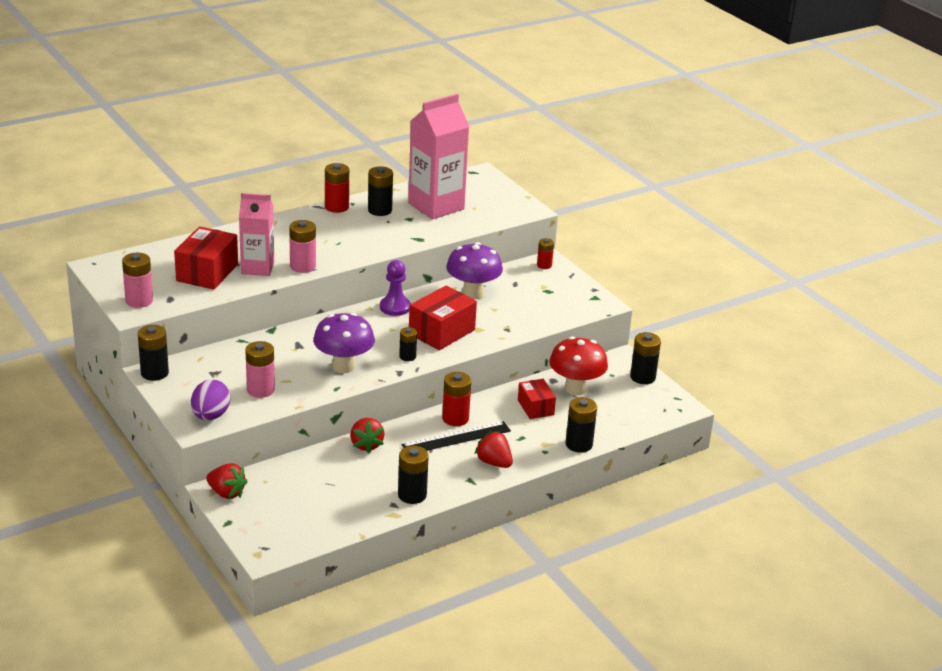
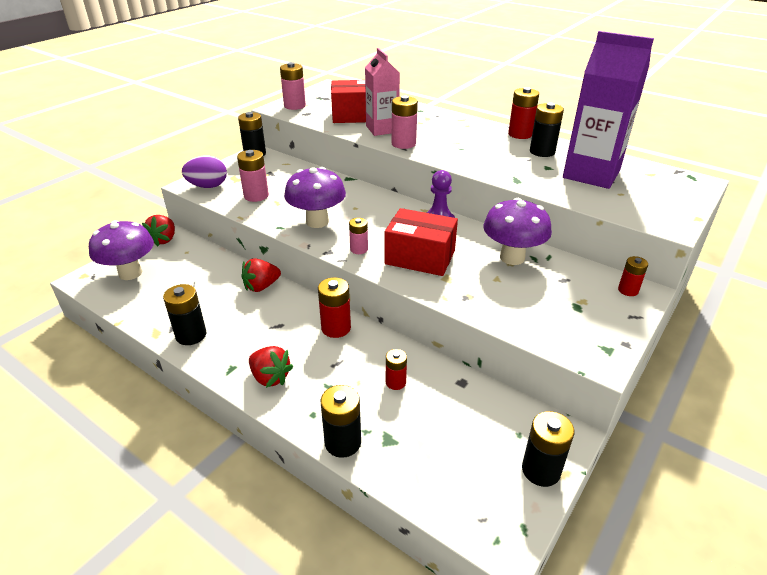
camera: 70 degrees right, 5 degrees up
black battery [399,327,417,361] -> pink battery [349,218,368,254]
black ruler [401,421,511,451] -> none
pink carton [408,94,469,219] -> purple carton [563,31,654,189]
red strawberry [474,431,513,468] -> red strawberry turned 105 degrees clockwise [249,346,293,388]
red box [518,379,556,419] -> red battery [386,349,407,390]
red mushroom [549,336,608,395] -> none
none -> purple mushroom [89,220,154,280]

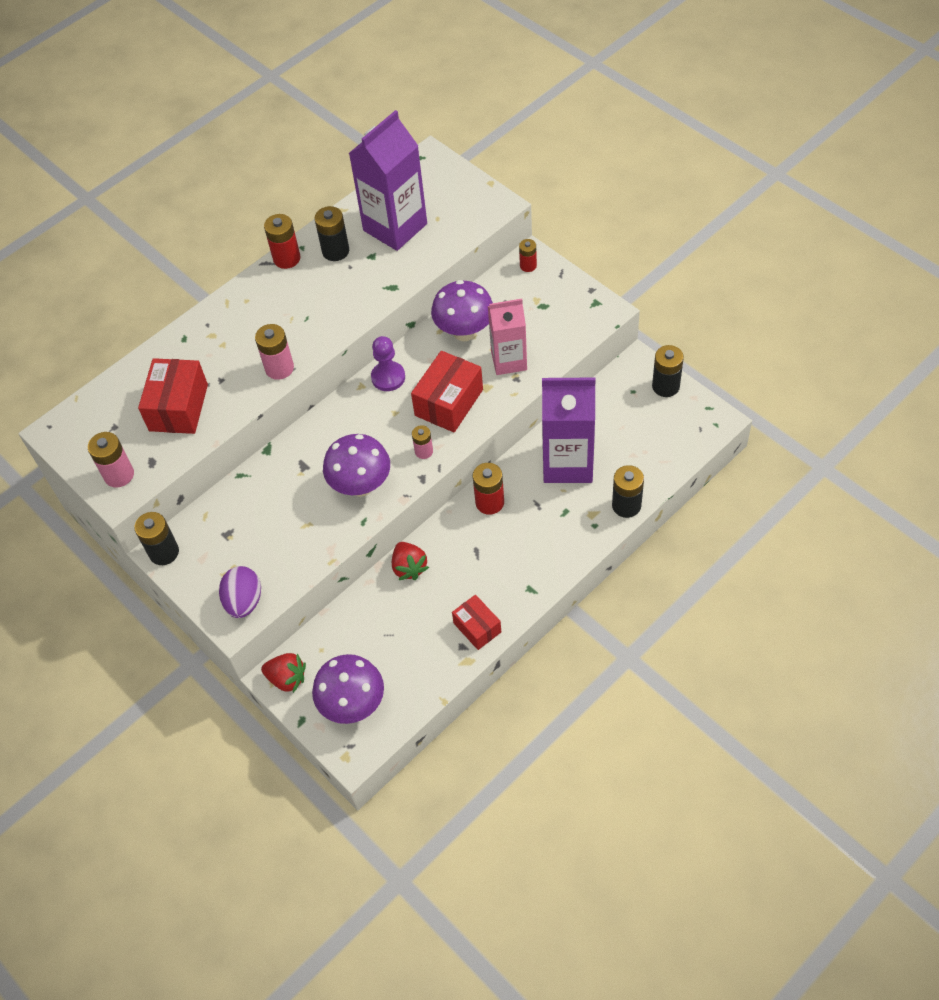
camera: 75 degrees left, 20 degrees up
black battery [163,284,206,345] -> red box [452,595,501,650]
pink battery [237,150,269,202] -> none
red strawberry [249,346,293,388] -> none
pink carton [365,48,400,136] -> pink carton moved to [488,299,527,375]
red battery [386,349,407,390] -> purple carton [542,378,596,483]

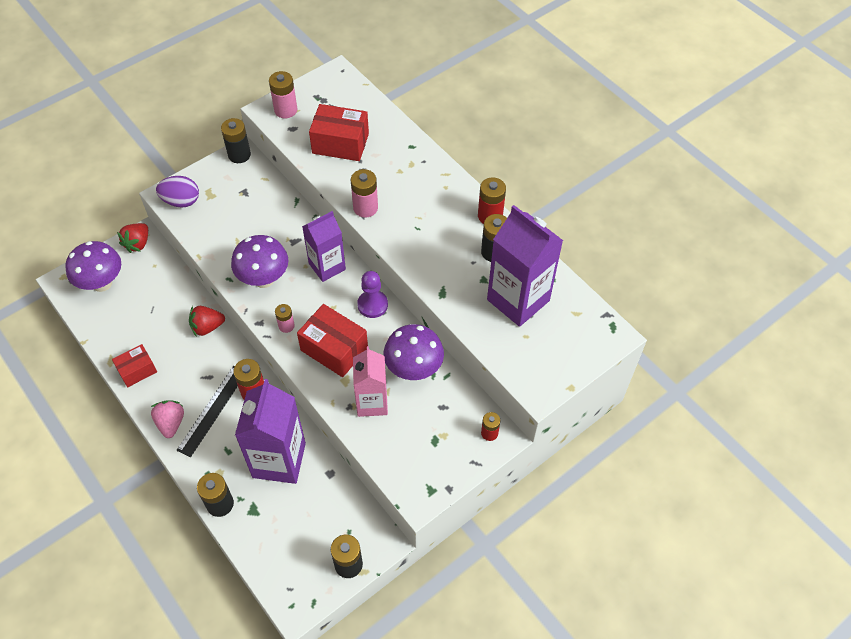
camera: 90 degrees right, 0 degrees up
none -> pink strawberry [151,400,184,438]
none -> black ruler [176,366,238,457]
none -> purple carton [302,211,346,282]

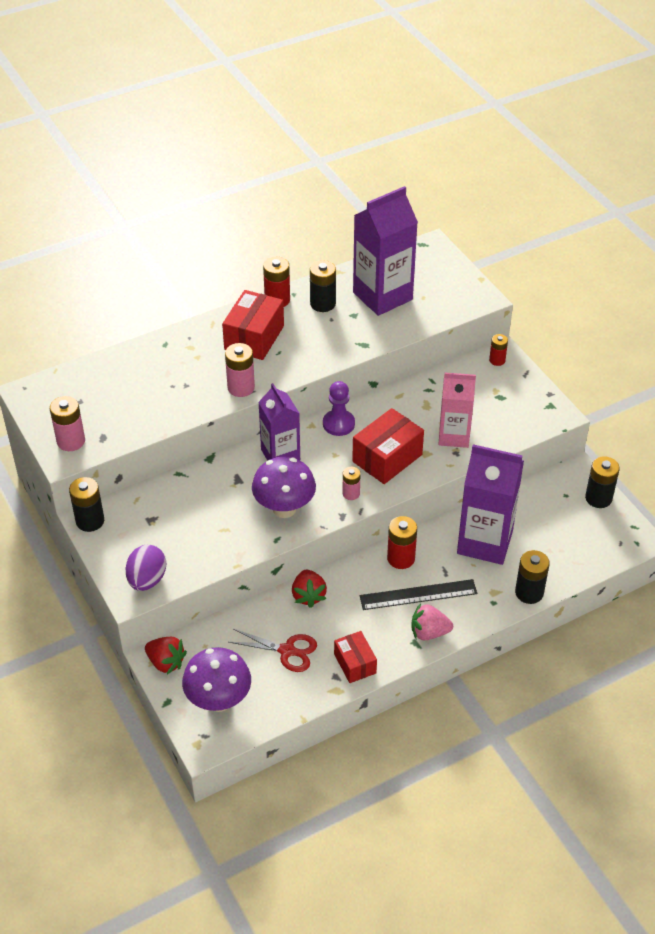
camera: 80 degrees left, 10 degrees down
black ruler [176,366,238,457] -> black ruler turned 45 degrees counterclockwise [360,579,477,610]
red box [309,104,369,161] -> red box moved to [222,290,284,360]
purple mushroom [384,324,444,380] -> none
none -> red scissors [229,629,317,672]

